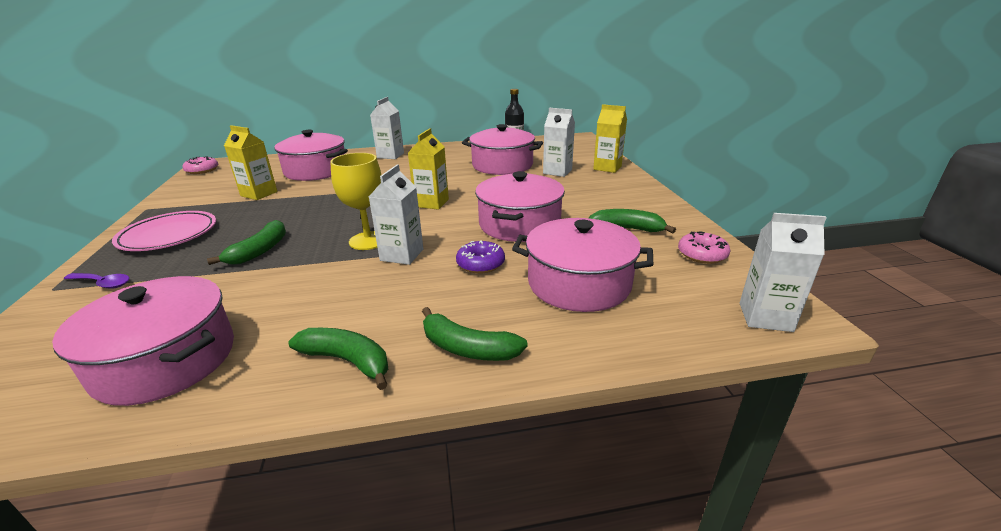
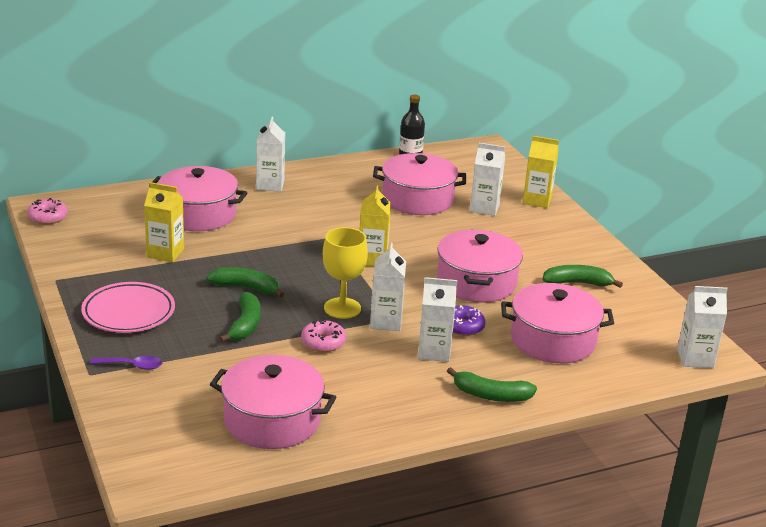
camera: 15 degrees left, 0 degrees up
green banana [289,328,389,390] -> green banana moved to [206,267,284,298]
pink donut [678,231,730,264] -> pink donut moved to [301,320,346,352]
none -> white carton [418,277,458,362]

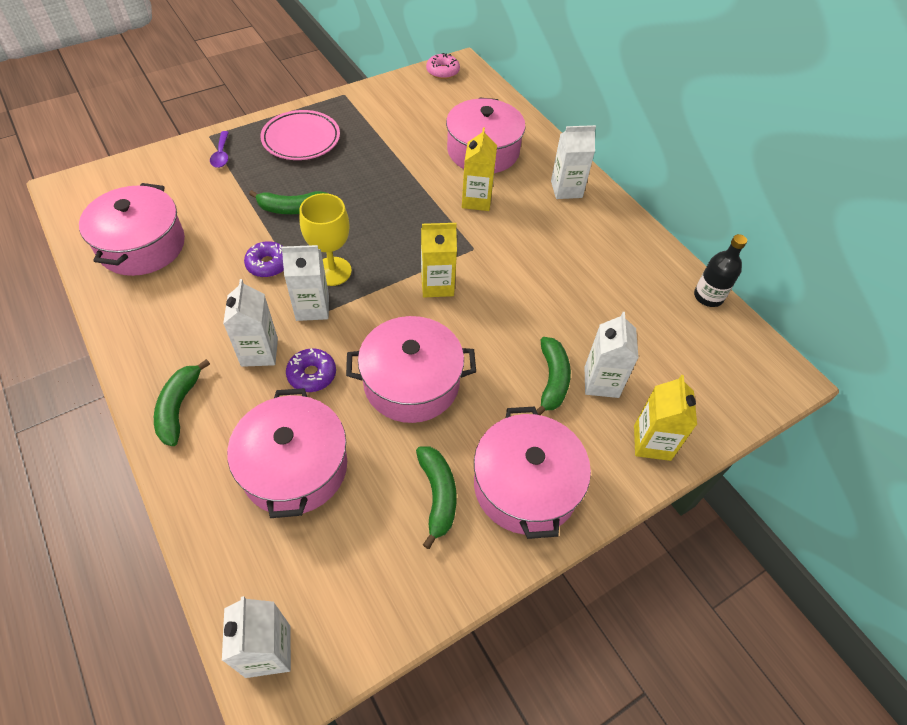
camera: 80 degrees right, 25 degrees up
yellow carton [144,182,184,262] -> yellow carton moved to [462,127,497,211]
green banana [206,267,284,298] -> green banana moved to [536,337,571,415]
pink donut [301,320,346,352] -> purple donut [244,241,284,277]
pink pot [373,153,466,215] -> pink pot moved to [474,407,591,539]

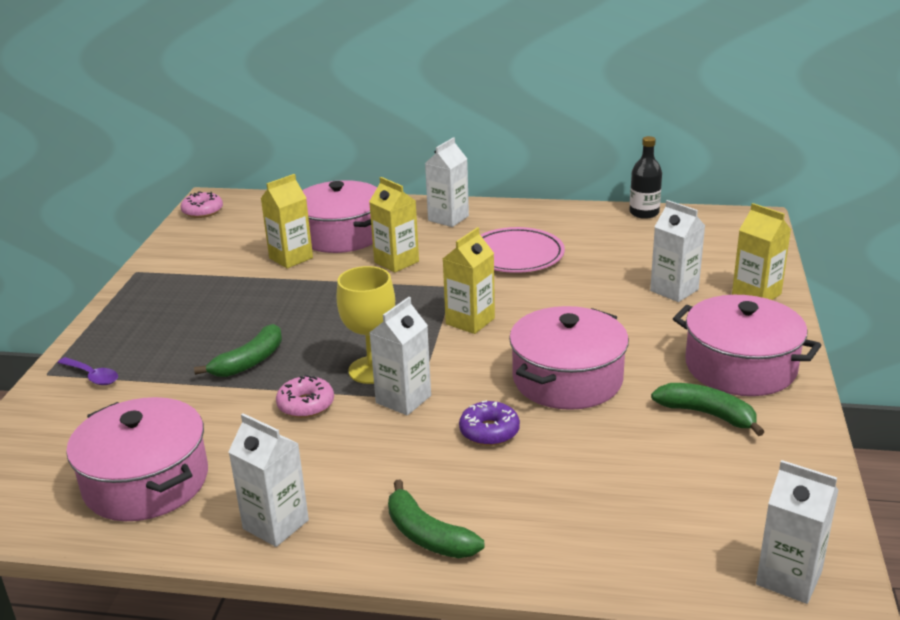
camera: 45 degrees left, 25 degrees down
white carton [223,279,278,367] -> white carton moved to [228,413,309,547]
pink pot [227,388,347,518] -> none
purple donut [244,241,284,277] -> pink donut [276,375,334,418]
pink plate [260,110,340,160] -> pink plate moved to [481,227,565,273]
green banana [536,337,571,415] -> none
none -> yellow carton [261,174,313,268]

